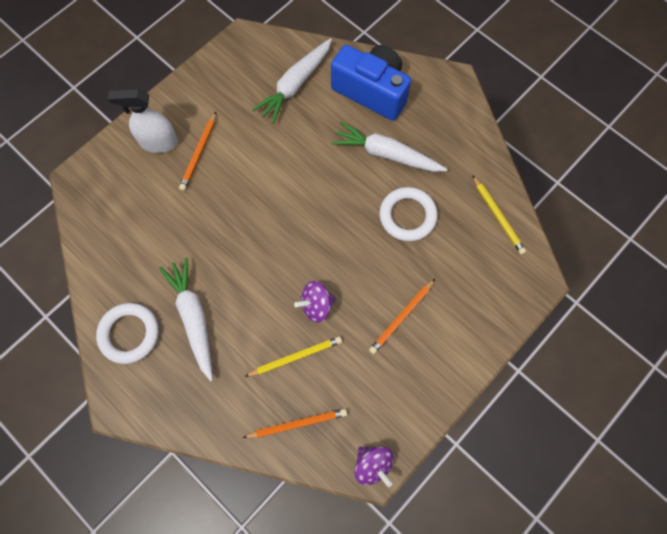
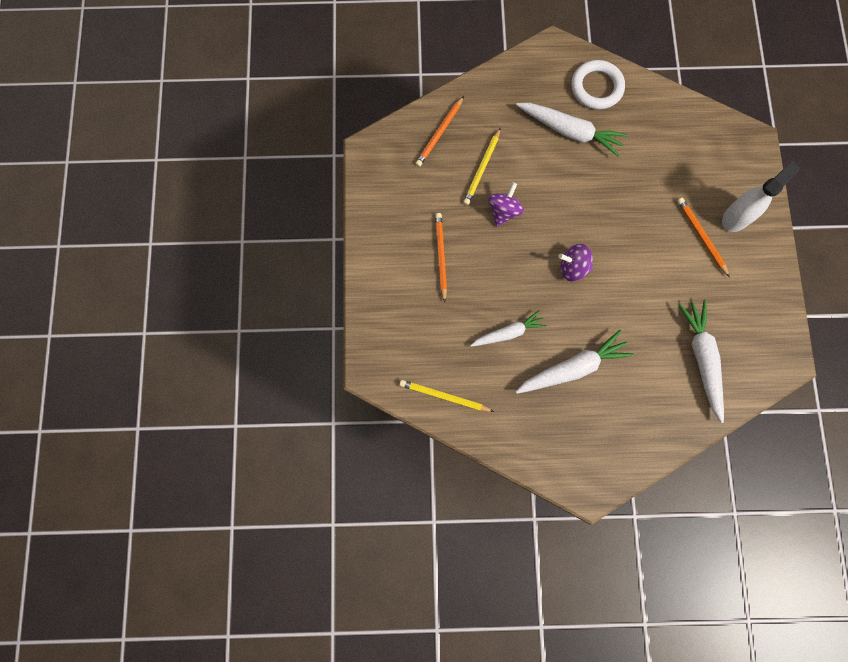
camera: 135 degrees right, 5 degrees up
blue camera [331,45,411,121] -> none
purple spinning top [355,446,394,487] -> purple spinning top moved to [558,244,593,282]
white ring [379,187,438,242] -> white carrot [470,310,547,347]

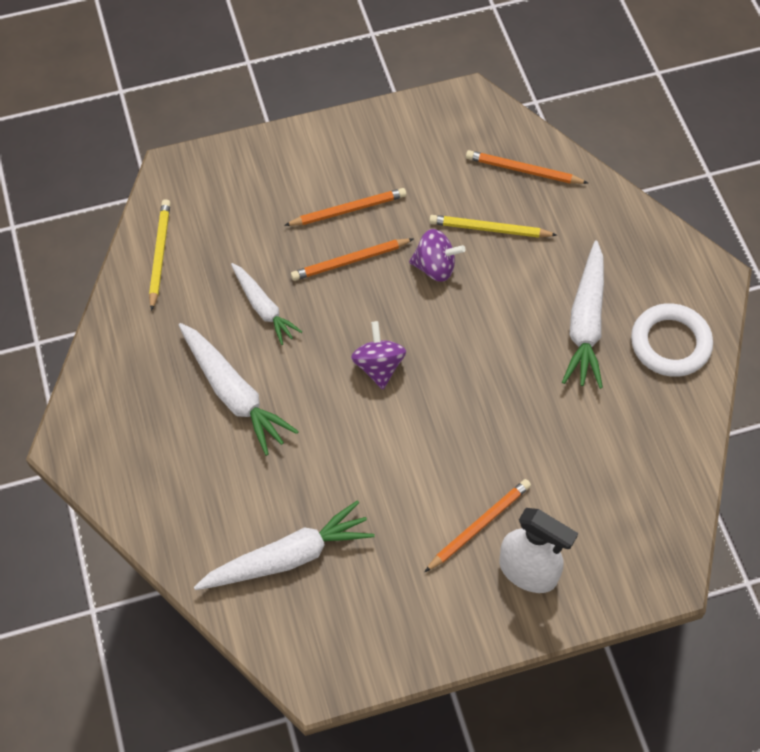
camera: 75 degrees right, 15 degrees down
none -> orange pencil [291,238,413,281]

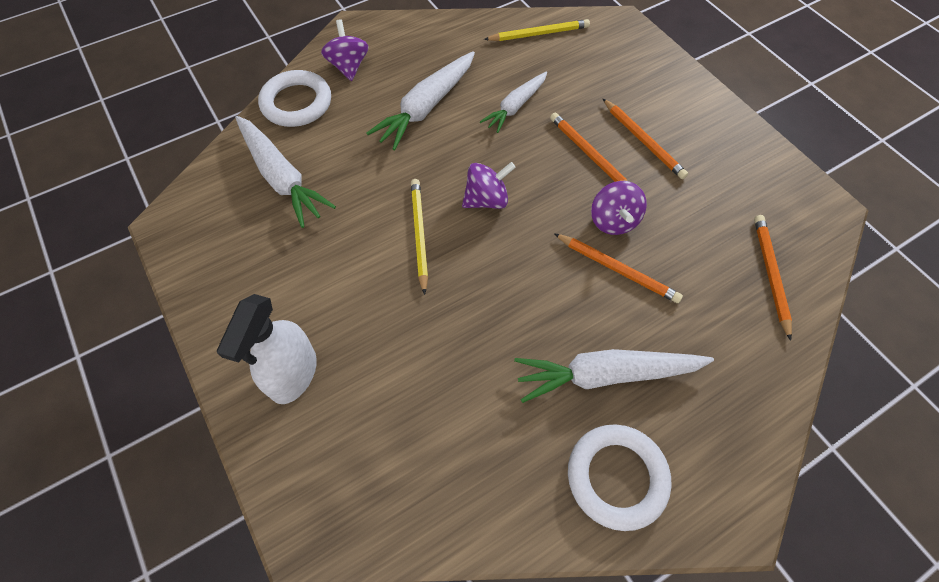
camera: 75 degrees right, 0 degrees up
orange pencil [425,479,531,572] -> orange pencil moved to [554,233,683,303]
yellow pencil [429,215,557,238] -> yellow pencil moved to [411,179,428,295]
none -> white ring [258,70,331,127]
none -> purple spinning top [321,20,369,81]

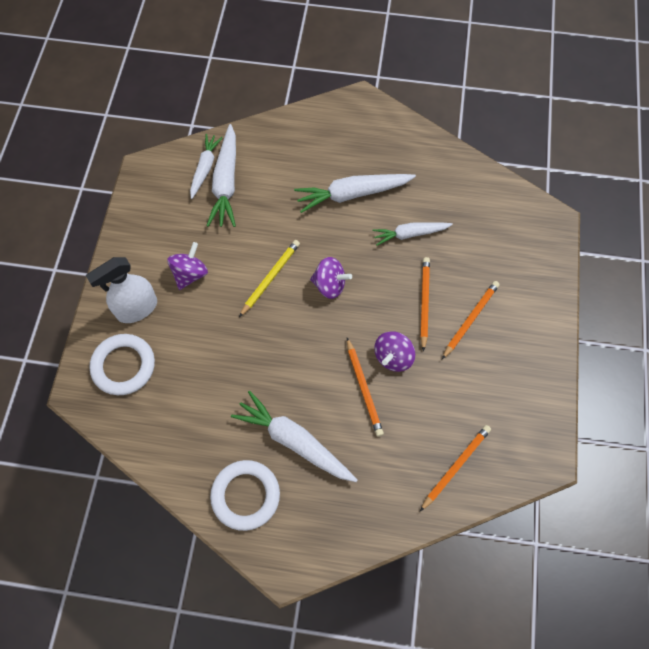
camera: 40 degrees right, 5 degrees up
white ring [258,70,331,127] -> white ring moved to [89,334,155,395]
purple spinning top [321,20,369,81] -> purple spinning top moved to [167,242,208,290]
yellow pencil [484,19,590,41] -> none
orange pencil [603,99,688,179] -> orange pencil turned 150 degrees counterclockwise [442,281,500,359]
none -> white carrot [190,134,223,199]

